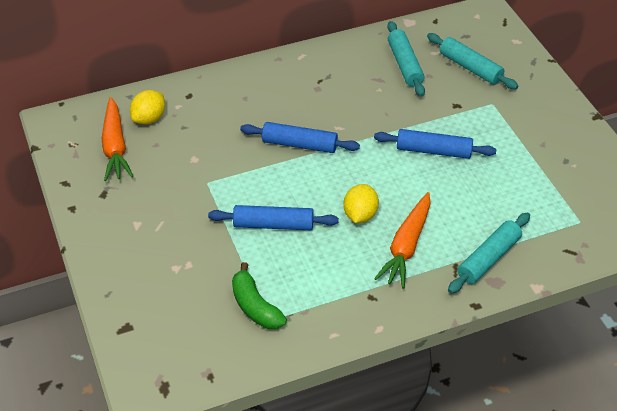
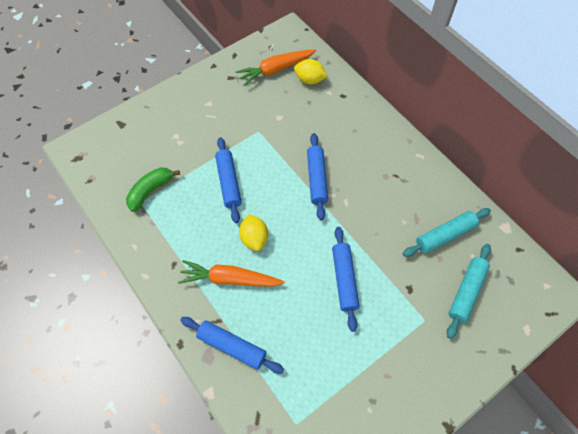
camera: 75 degrees right, 15 degrees up
yellow lemon [343,184,379,223] -> yellow lemon turned 75 degrees clockwise [239,214,268,251]
turquoise rolling pin [448,212,530,294] -> blue rolling pin [180,317,284,374]

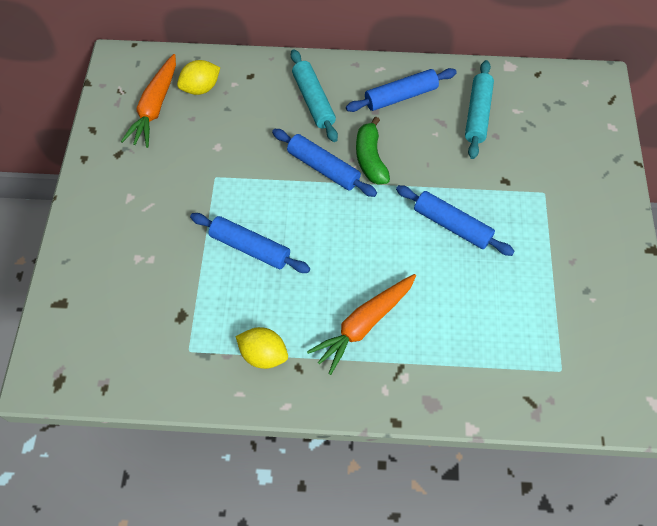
camera: 50 degrees left, 0 degrees up
green banana [126,167,180,212] -> green banana moved to [356,117,390,185]
blue rolling pin [180,317,284,374] -> blue rolling pin moved to [346,68,457,112]
yellow lemon [239,214,268,251] -> yellow lemon moved to [236,327,288,369]
turquoise rolling pin [447,244,491,339] -> turquoise rolling pin moved to [291,49,338,142]

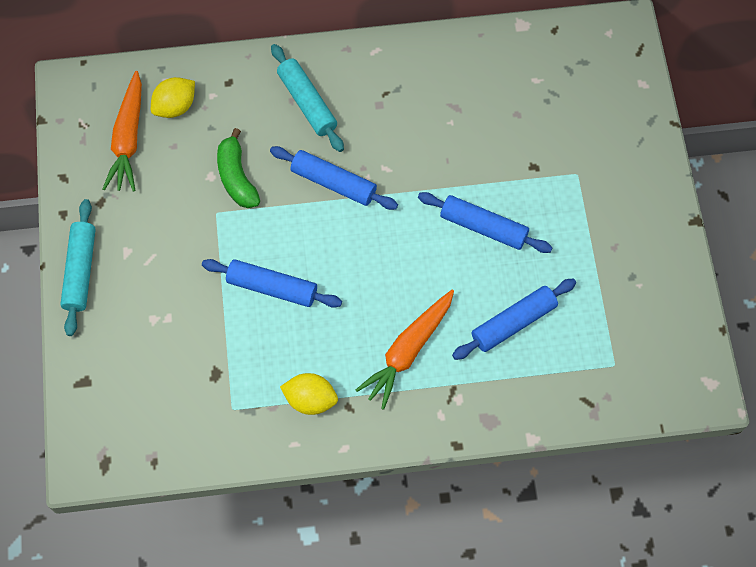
camera: 10 degrees left, 5 degrees up
blue rolling pin [346,68,457,112] -> blue rolling pin moved to [452,278,576,360]
green banana [356,117,390,185] -> green banana moved to [217,128,260,208]
turquoise rolling pin [465,60,494,159] -> turquoise rolling pin moved to [60,199,96,336]

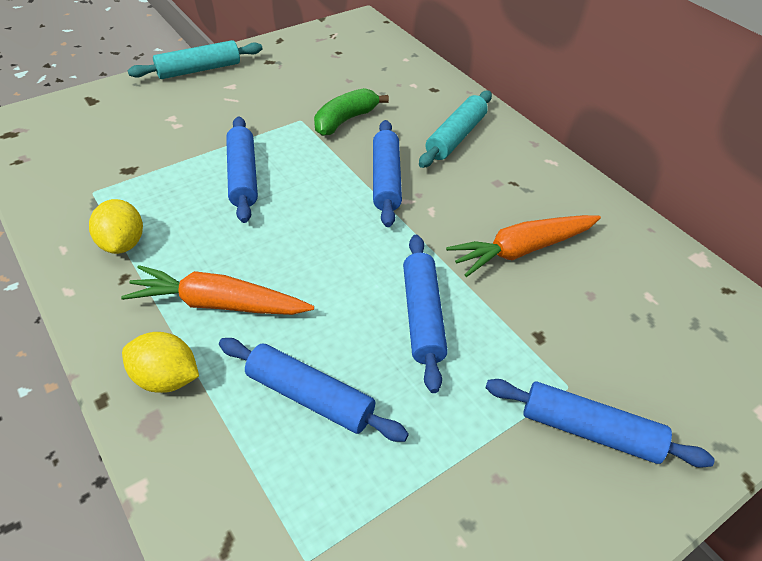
camera: 60 degrees right, 20 degrees down
orange carrot [103,71,142,192] -> orange carrot moved to [446,215,601,277]
yellow lemon [151,77,195,118] -> yellow lemon moved to [122,332,199,393]
none -> blue rolling pin [485,379,715,468]

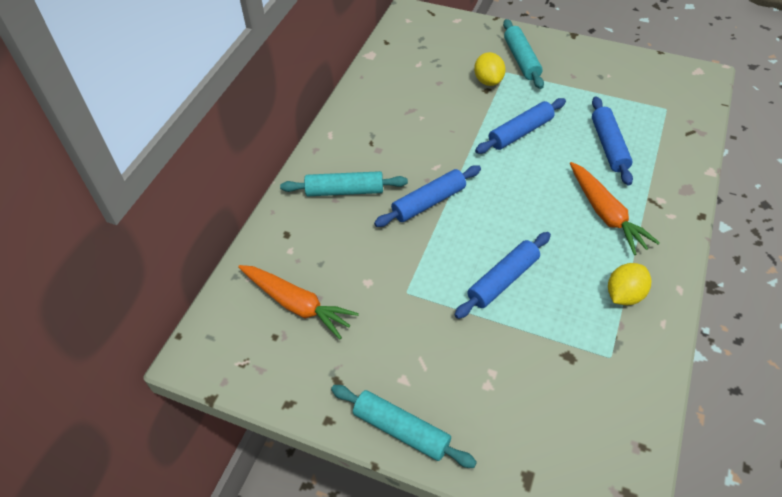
camera: 120 degrees left, 5 degrees up
yellow lemon [122,332,199,393] -> yellow lemon moved to [474,52,506,86]
green banana [314,88,389,136] -> none
orange carrot [446,215,601,277] -> orange carrot moved to [238,265,359,339]
blue rolling pin [485,379,715,468] -> turquoise rolling pin [503,19,544,89]

